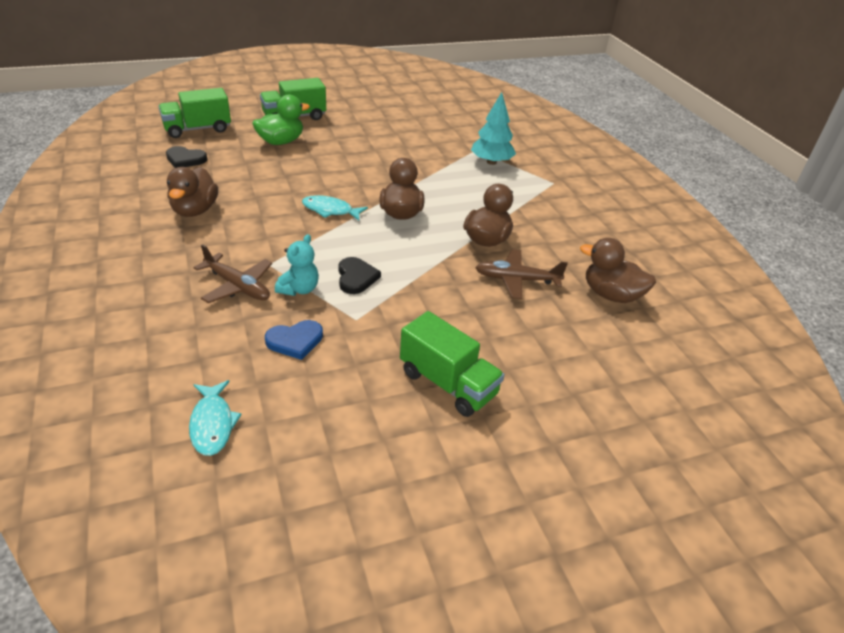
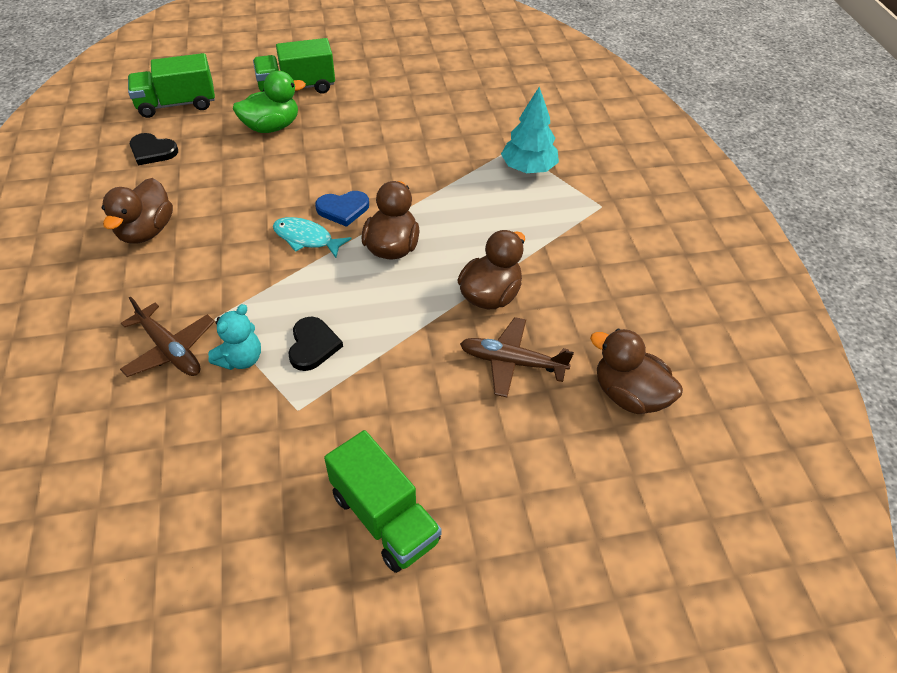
camera: 10 degrees right, 10 degrees up
turquoise fish [189,380,242,456] -> none
blue heart [265,320,323,360] -> blue heart moved to [315,191,369,227]

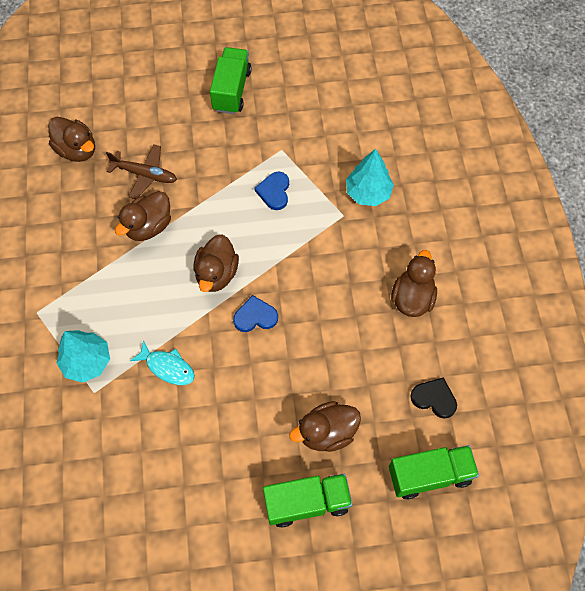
camera: 175 degrees left, 15 degrees up
brown plane [120,296,215,377] -> turquoise tree [346,149,394,206]
turquoise teddy bear [208,304,261,370] -> none
green duck [233,71,306,133] -> brown duck [289,401,361,452]
turquoise fish [273,217,352,258] -> turquoise fish moved to [130,340,195,385]
black heart [288,317,343,371] -> blue heart [254,172,289,210]
green truck [324,430,442,573] -> green truck turned 45 degrees clockwise [210,47,251,114]

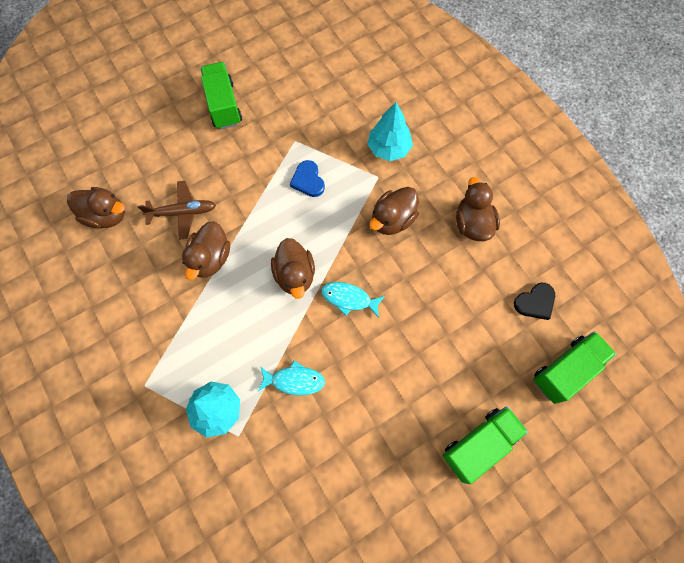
camera: 25 degrees left, 5 degrees up
blue heart [233,295,278,332] -> turquoise fish [321,282,385,318]
brown duck [289,401,361,452] -> brown duck moved to [369,187,419,235]
black heart [410,377,457,419] -> black heart turned 150 degrees clockwise [514,282,555,320]

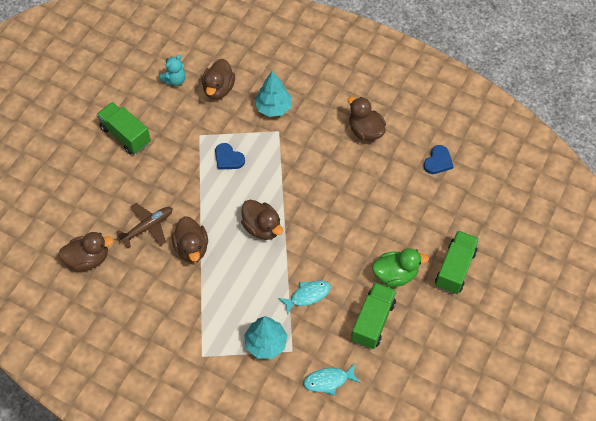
camera: 30 degrees left, 10 degrees down
turquoise fish [321,282,385,318] -> turquoise fish moved to [303,363,360,395]
brown duck [369,187,419,235] -> brown duck moved to [202,59,235,100]
black heart [514,282,555,320] -> blue heart [423,145,454,174]
green truck [533,331,616,404] -> green truck moved to [351,282,397,349]
none -> turquoise teddy bear [160,55,186,86]
none -> green duck [372,248,429,287]

